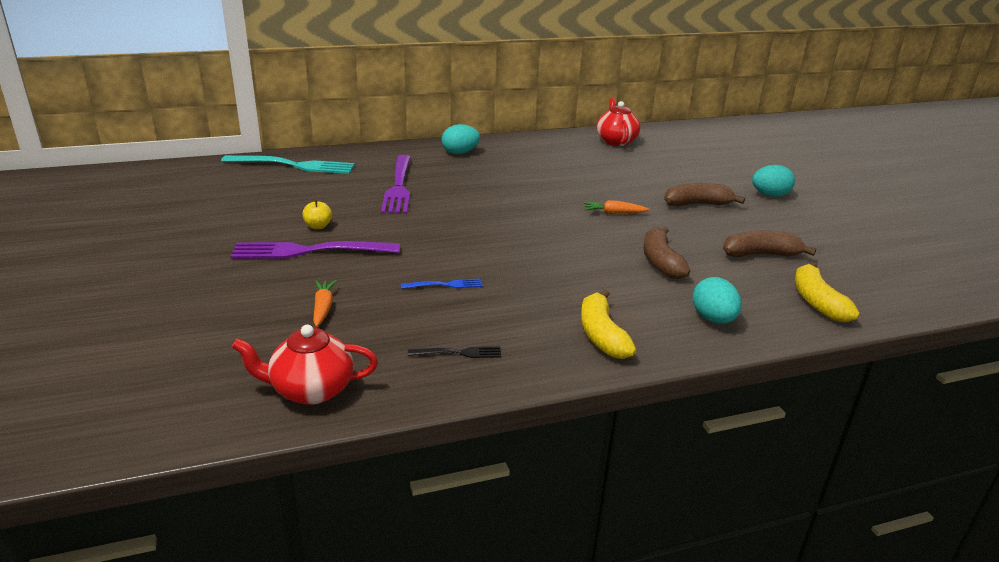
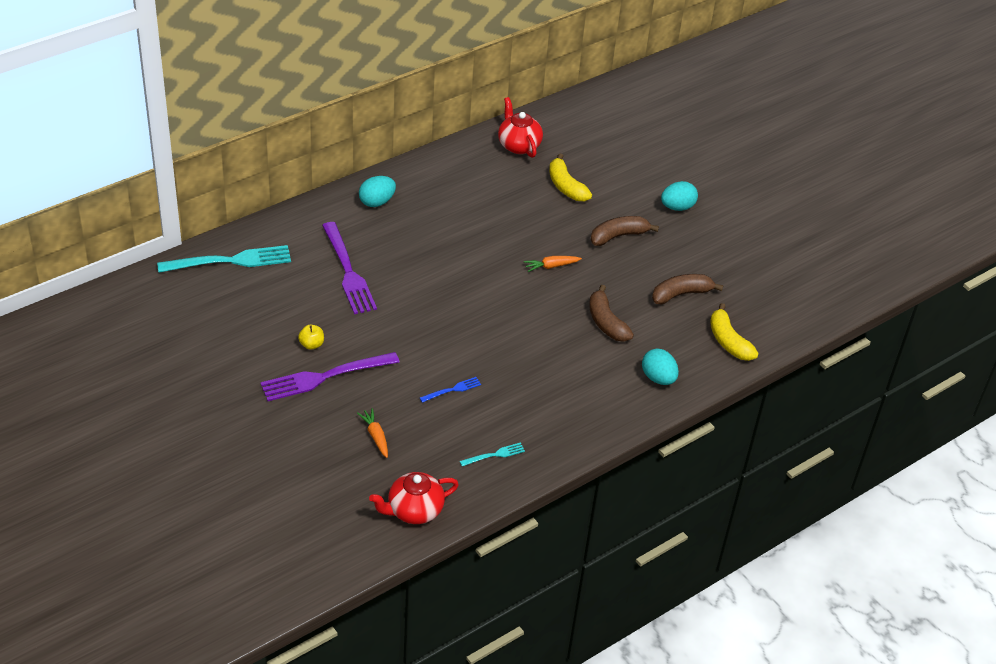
camera: 20 degrees left, 15 degrees up
black fork [408,347,501,358] -> turquoise fork [460,442,525,466]
yellow banana [581,289,636,359] -> yellow banana moved to [549,153,592,201]

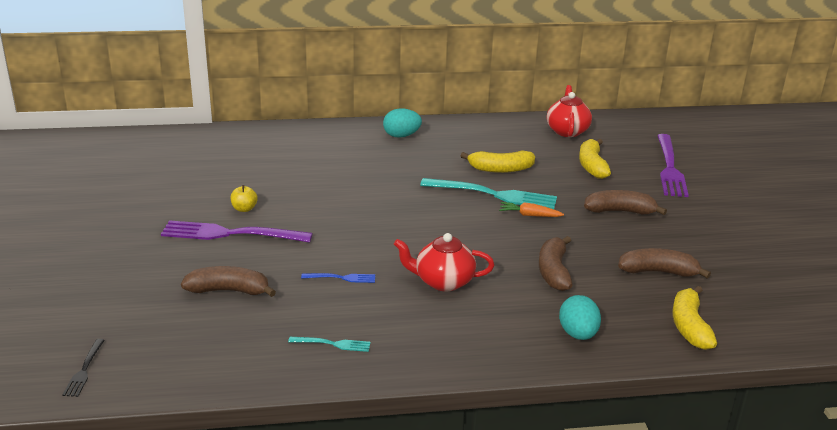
camera: 30 degrees right, 15 degrees down
turquoise fork [157,245,291,273] -> turquoise fork moved to [420,178,557,209]
purple fork [322,222,377,314] -> purple fork moved to [657,134,689,197]
orange carrot [357,408,388,458] -> brown banana [181,266,276,297]
red teapot [369,472,459,524] -> red teapot moved to [394,233,494,291]
turquoise egg [661,181,698,211] -> none
none -> black fork [62,339,105,397]
none -> yellow banana [460,150,535,173]

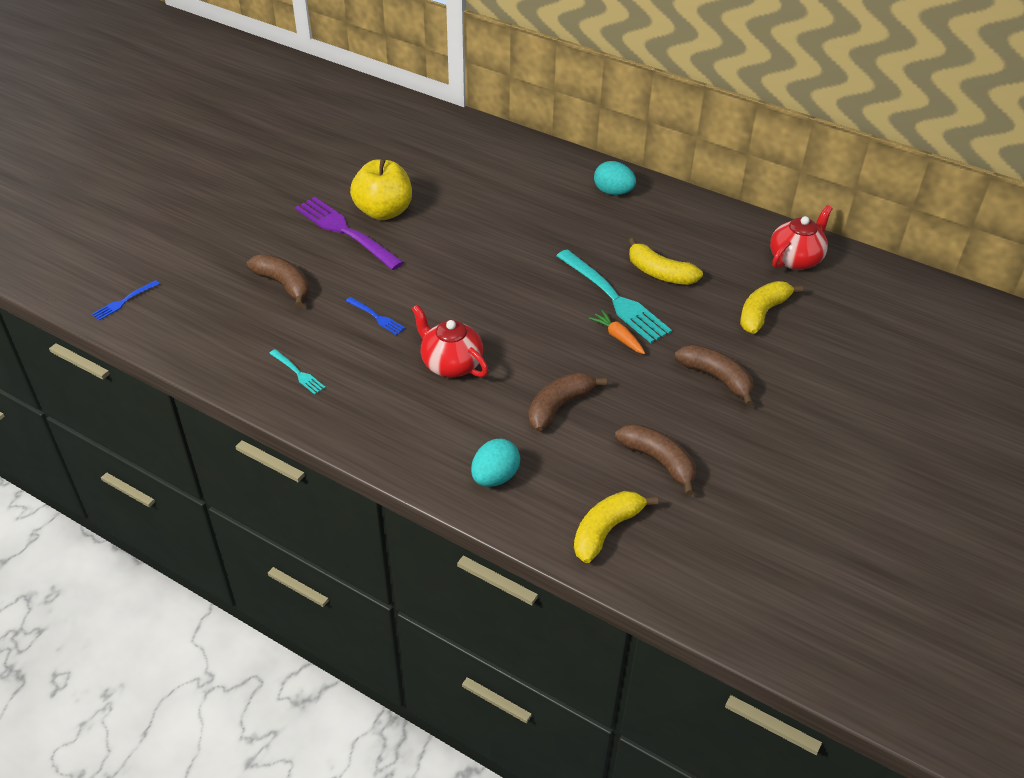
camera: 40 degrees right, 15 degrees up
black fork [62,339,105,397] -> blue fork [92,280,160,321]
yellow apple [230,185,258,212] -> yellow apple [350,158,412,220], size x2.26
purple fork [657,134,689,197] -> none

